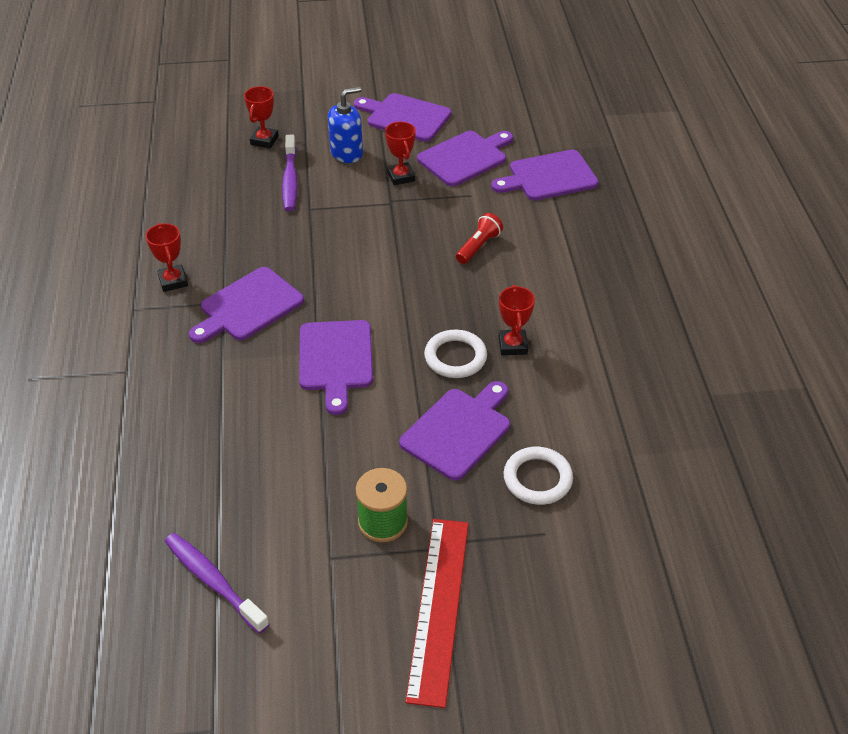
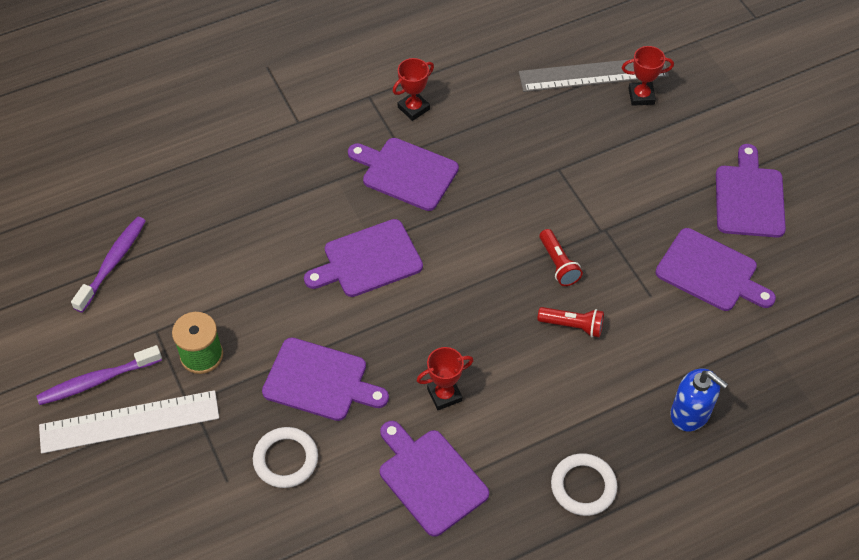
camera: 70 degrees right, 10 degrees up
purple toothbrush [282,134,298,211] -> purple toothbrush moved to [36,345,162,405]
blue soap dispenser [328,87,363,163] -> blue soap dispenser moved to [670,369,728,431]
red trophy [385,122,416,185] -> none
red ruler [405,519,469,708] -> white ruler [39,390,219,453]
white ring [424,329,487,378] -> white ring moved to [551,453,617,516]
purple cutting board [491,150,599,201] -> purple cutting board moved to [380,421,489,537]
none -> grey ruler [519,59,669,92]
none -> red flashlight [539,229,583,286]

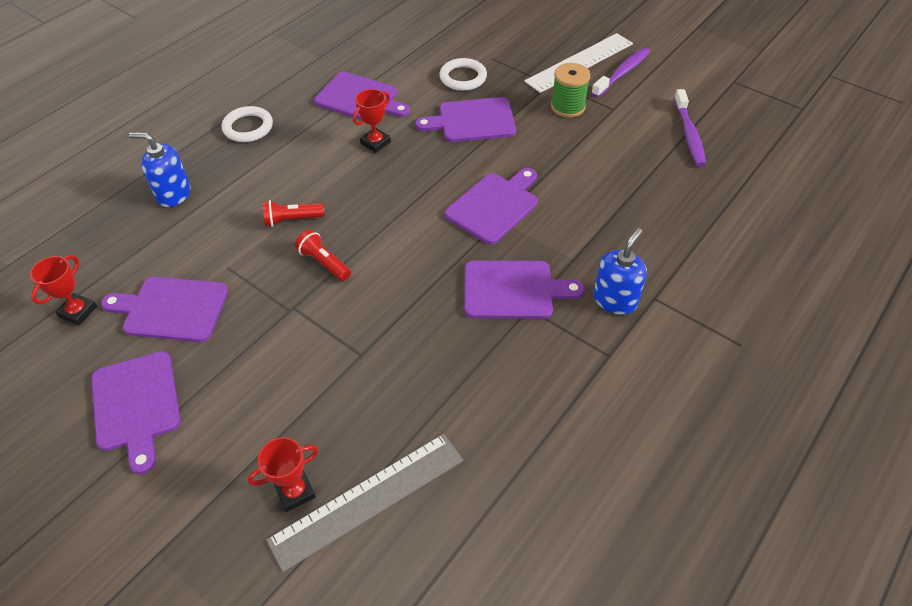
camera: 155 degrees right, 5 degrees down
red trophy [393,58,434,121] -> red trophy moved to [30,255,97,325]
none -> blue soap dispenser [593,228,647,315]

